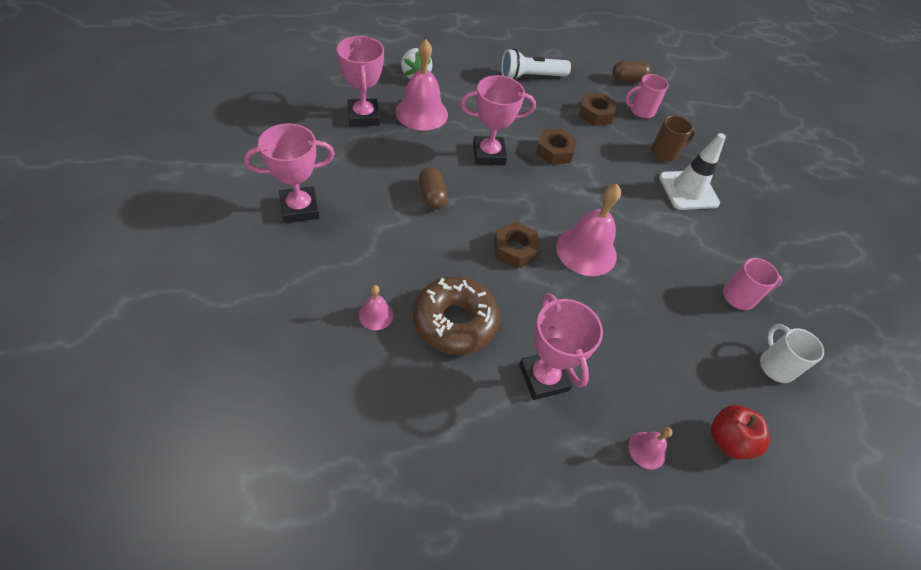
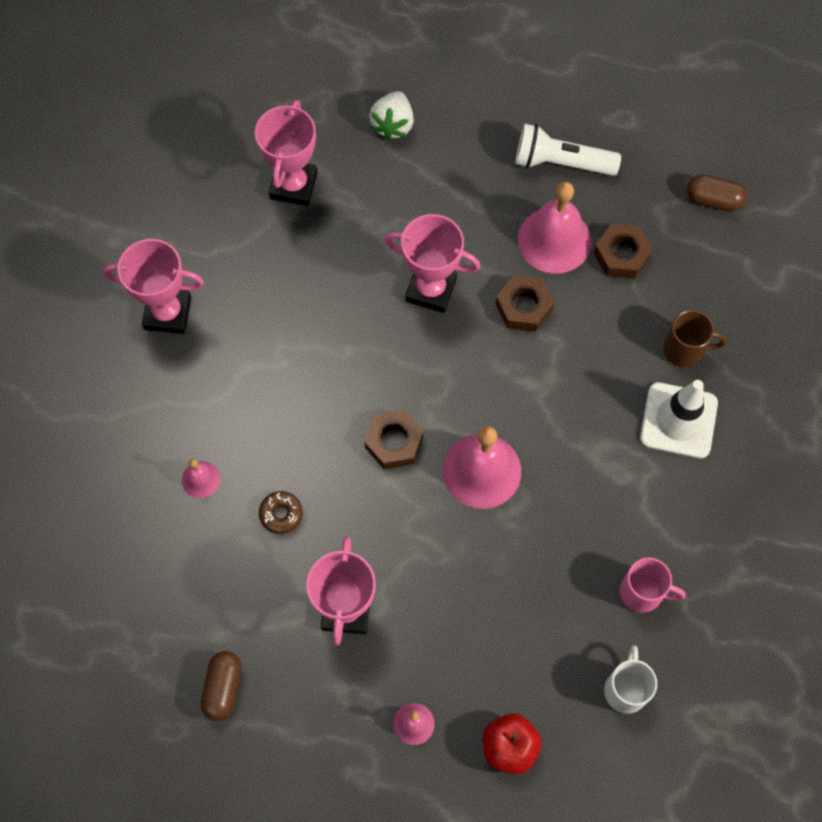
camera: 30 degrees right, 15 degrees up
pink bell [395,39,448,131] -> pink bell moved to [518,182,592,274]
brown donut [413,276,500,355] -> brown donut [259,491,303,534], size x0.45
brown capsule [419,167,448,210] -> brown capsule moved to [201,651,242,721]
pink mug [625,74,668,118] -> none

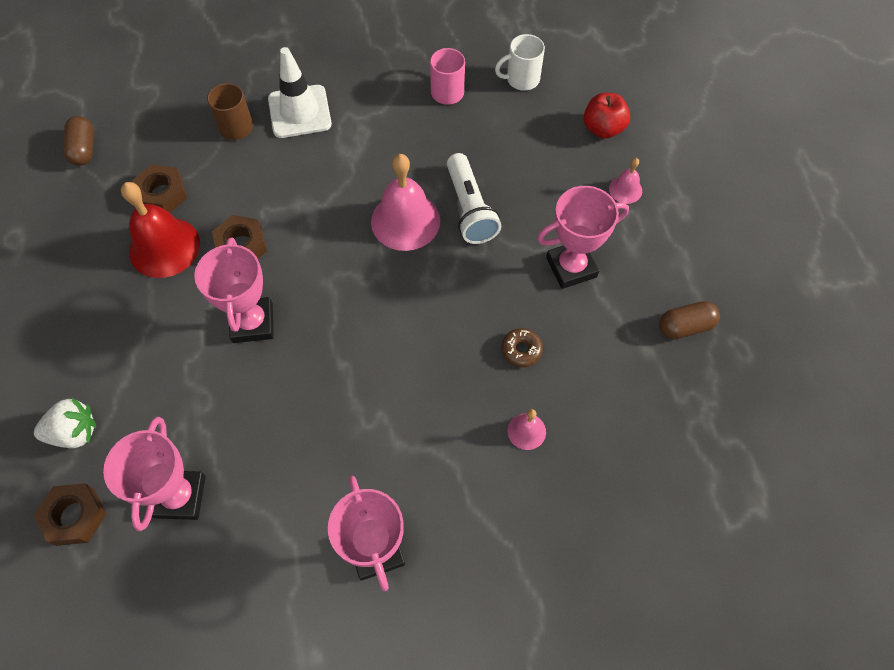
camera: 115 degrees left, 5 degrees down
pink trophy [255,100,318,206] -> pink trophy turned 75 degrees counterclockwise [103,417,206,531]
brown nut [364,410,423,469] -> brown nut moved to [34,483,107,546]
white flashlight [516,124,621,176] -> white flashlight moved to [447,153,501,244]
pink bell [518,182,592,274] -> red bell [121,182,200,278]

